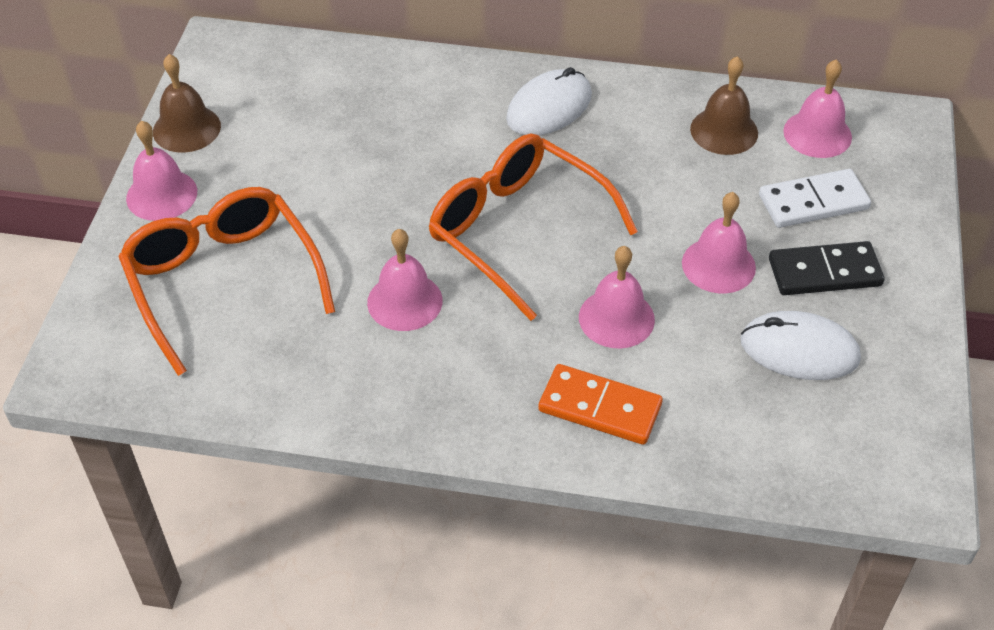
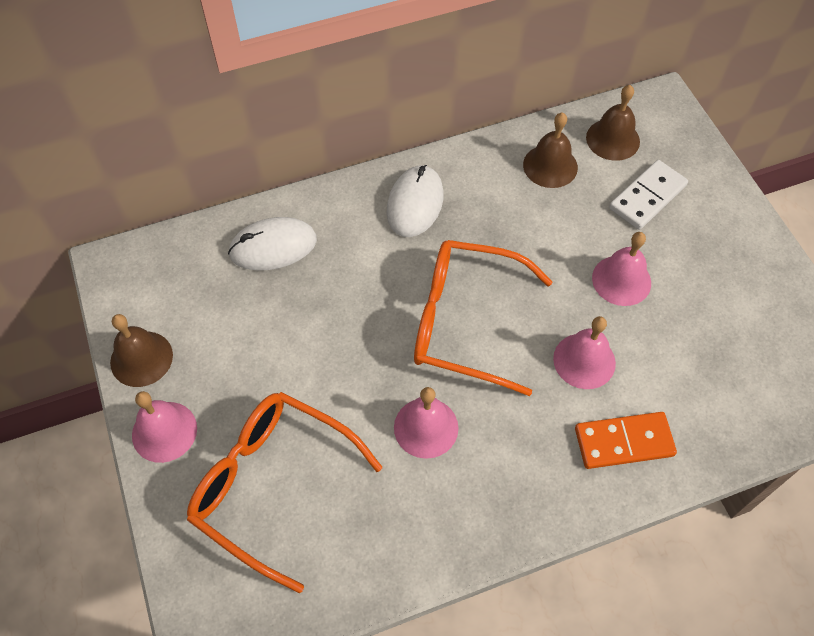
camera: 30 degrees left, 10 degrees up
white mouse [741,311,861,380] -> white mouse moved to [228,217,317,271]
black domino [769,241,885,295] -> none
pink bell [783,59,852,158] -> brown bell [586,85,640,161]

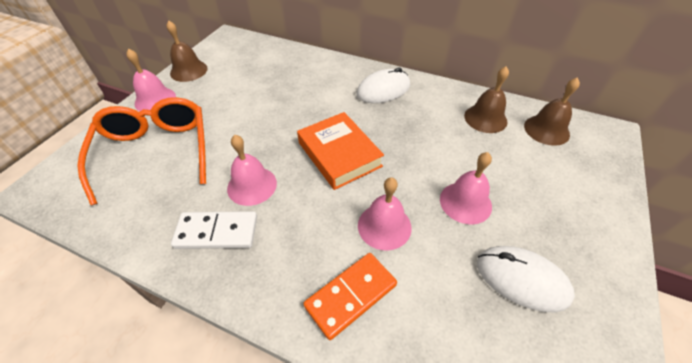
camera: 45 degrees right, 10 degrees down
white mouse [228,217,317,271] -> white mouse moved to [477,246,575,312]
orange glasses [414,240,553,396] -> orange book [297,112,384,190]
orange domino [575,412,677,469] -> orange domino turned 75 degrees counterclockwise [303,253,397,340]
white domino [609,160,688,230] -> white domino moved to [171,211,257,249]

